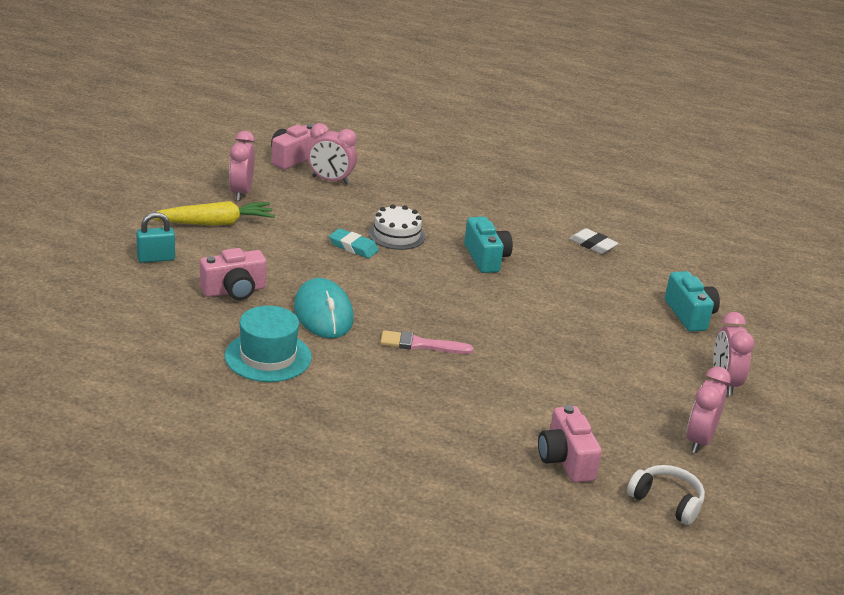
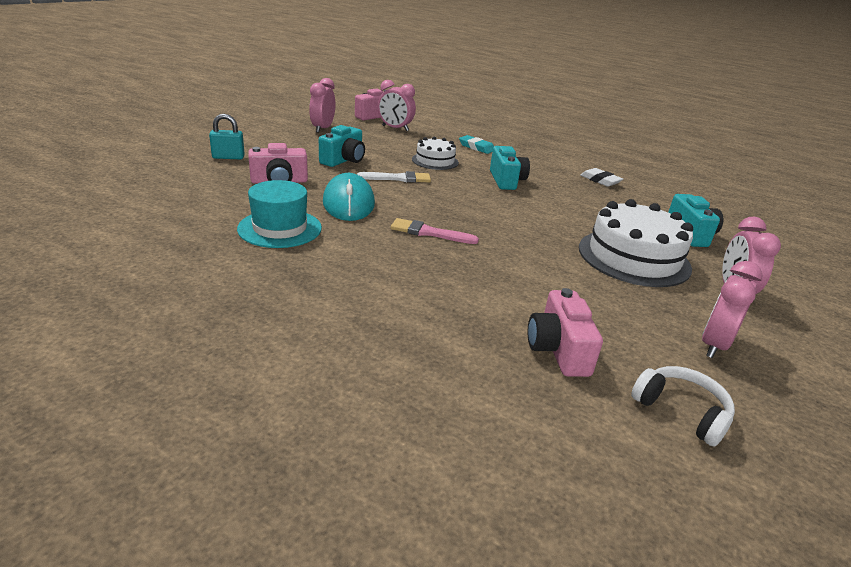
camera: 10 degrees right, 0 degrees up
yellow carrot [153,201,275,226] -> none
turquoise eraser [329,228,379,258] -> turquoise eraser moved to [459,135,494,154]
none -> turquoise camera [319,125,365,167]
none -> white brush [357,171,431,183]
none -> white cake [579,199,693,287]

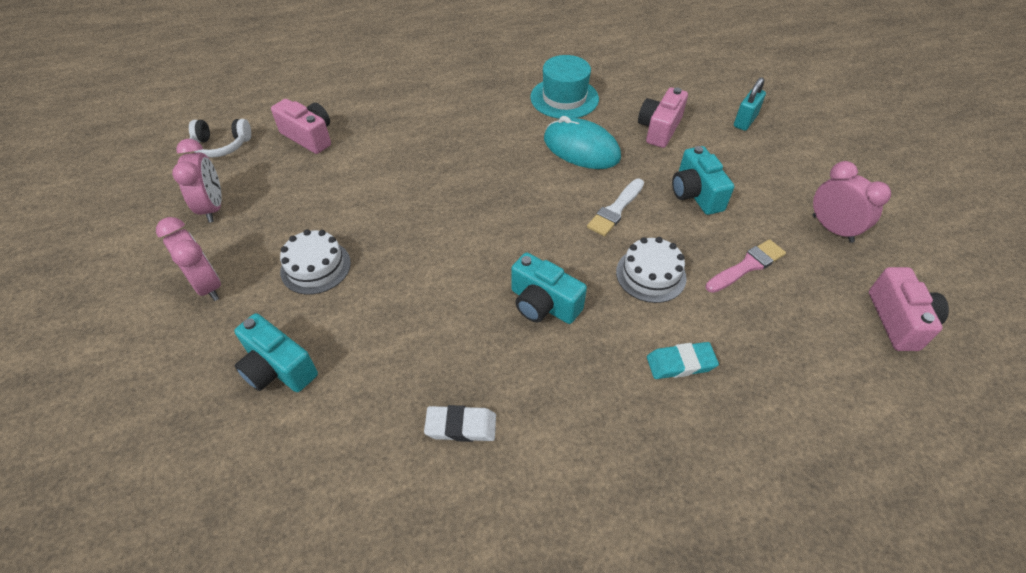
camera: 135 degrees right, 20 degrees up
pink clock [378,80,416,131] -> none
pink brush [391,218,479,244] -> pink brush moved to [706,239,786,293]
white cake [579,199,693,287] -> white cake [280,229,351,295], size x0.57

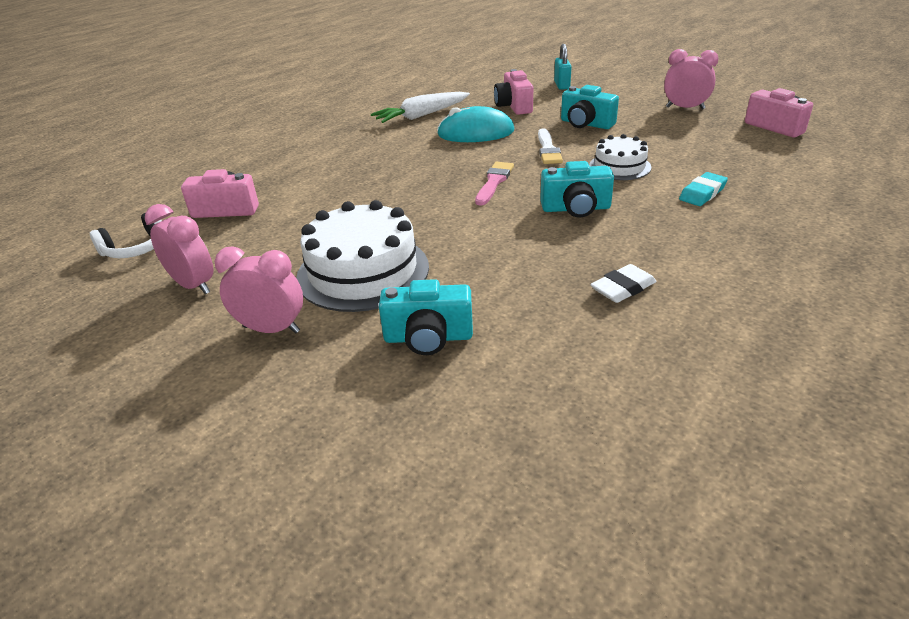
camera: 35 degrees left, 15 degrees down
white cake [280,229,351,295] -> white cake [296,200,429,312], size x1.75
turquoise hat [530,55,599,119] -> white carrot [371,92,470,123]
pink brush [706,239,786,293] -> pink brush moved to [475,162,514,206]

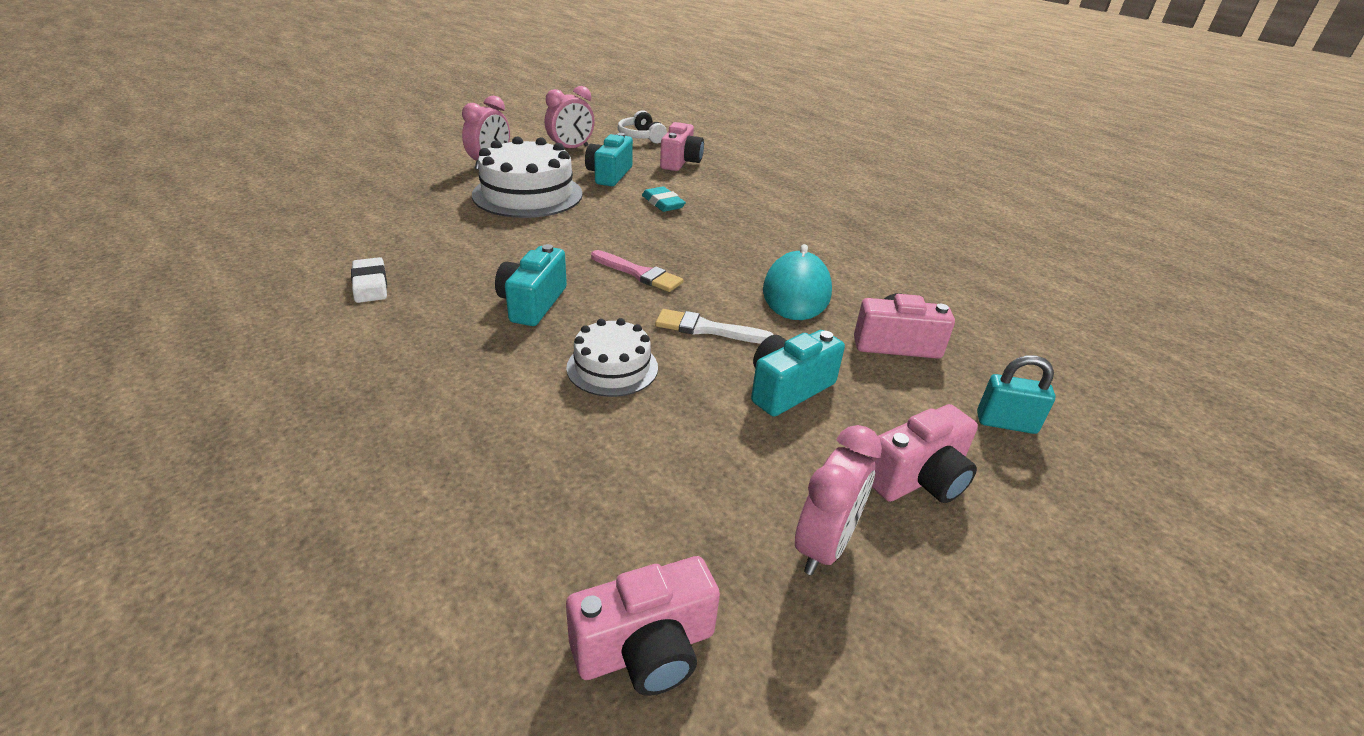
camera: 100 degrees right, 0 degrees up
white carrot [371,92,470,123] -> none
turquoise camera [379,279,473,355] -> turquoise camera moved to [585,133,633,186]
turquoise eraser [679,172,728,206] -> turquoise eraser moved to [642,186,686,212]
none -> pink camera [869,404,978,503]

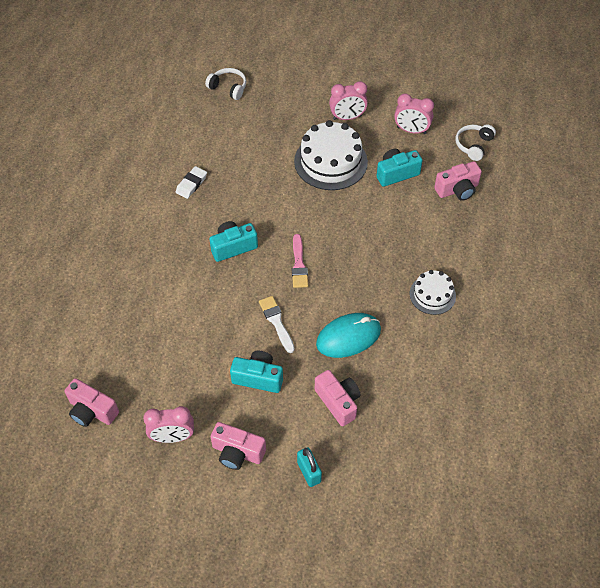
camera: 55 degrees right, 20 degrees up
white cake [566,318,658,397] -> white cake moved to [410,270,456,315]
turquoise eraser [642,186,686,212] -> none
none -> white headphones [205,68,246,100]

